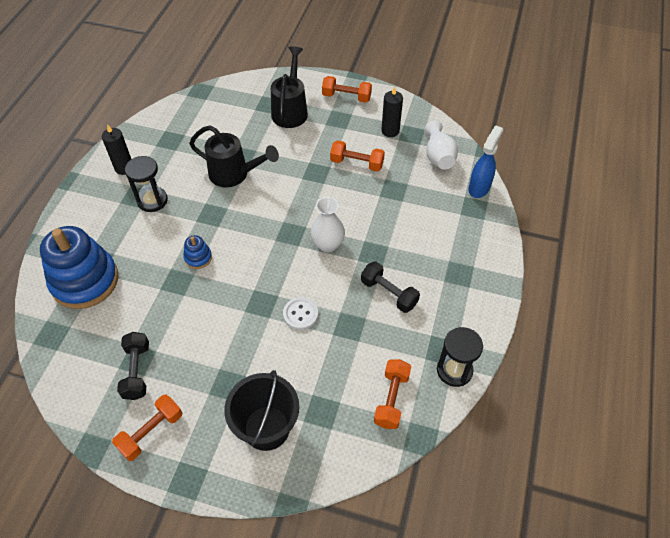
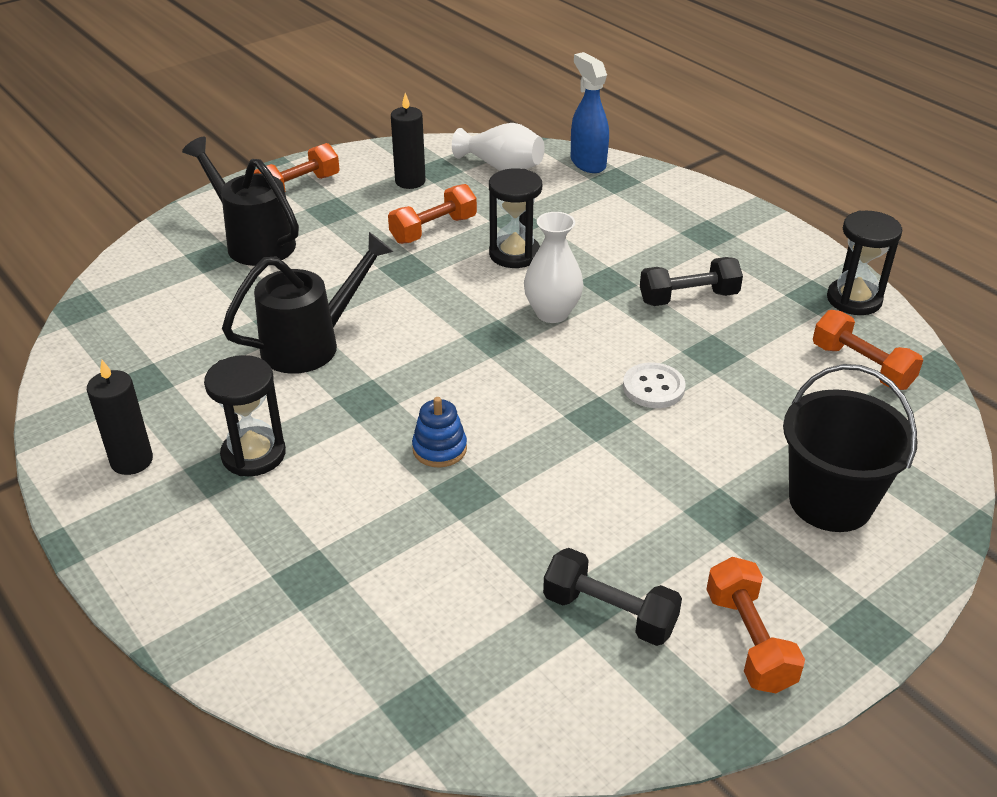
camera: 55 degrees left, 15 degrees down
blue stacking toy [40,226,118,309] -> none
none -> black hourglass [489,168,542,268]

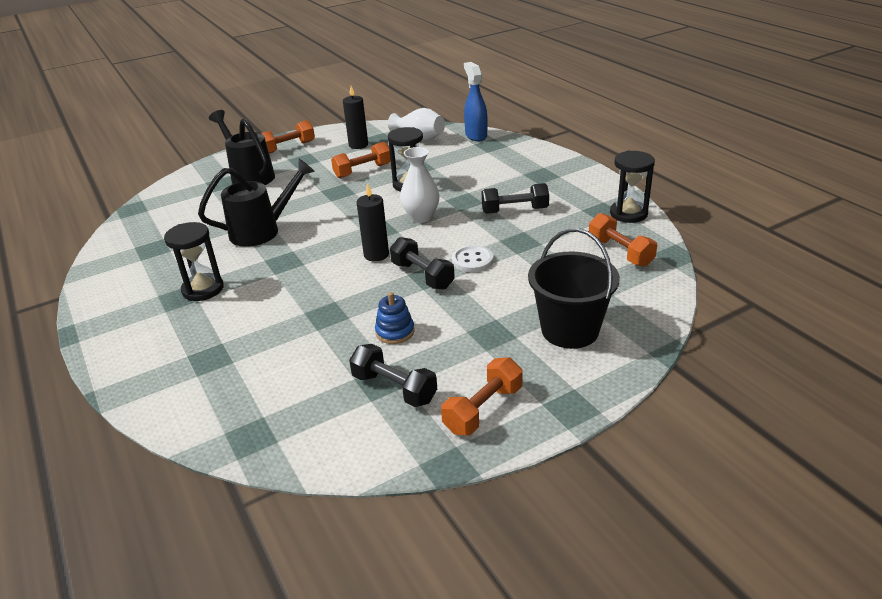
camera: 10 degrees right, 5 degrees down
black candle [87,360,153,475] -> black candle moved to [357,183,389,262]
blue stacking toy [412,397,467,468] -> blue stacking toy moved to [375,292,414,344]
orange dumbbell [706,557,805,693] -> orange dumbbell turned 45 degrees clockwise [441,357,523,435]
none -> black dumbbell [390,237,455,290]

